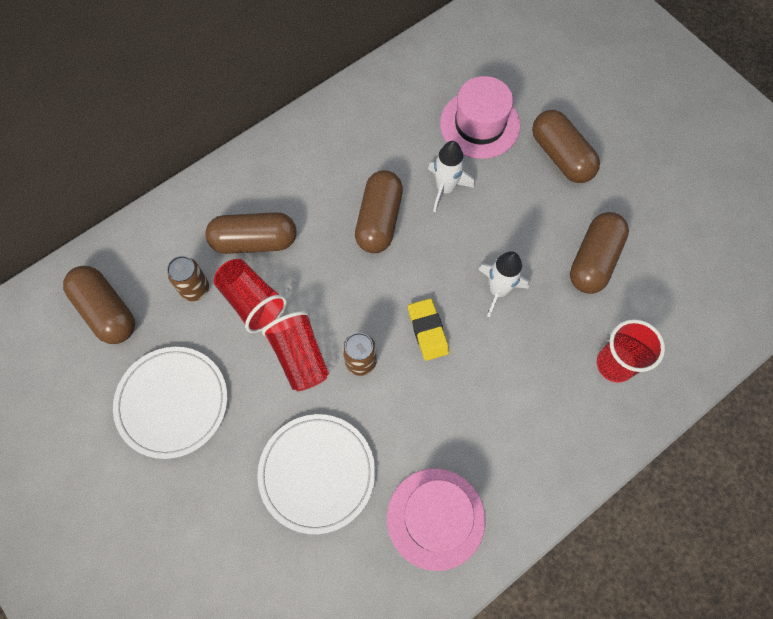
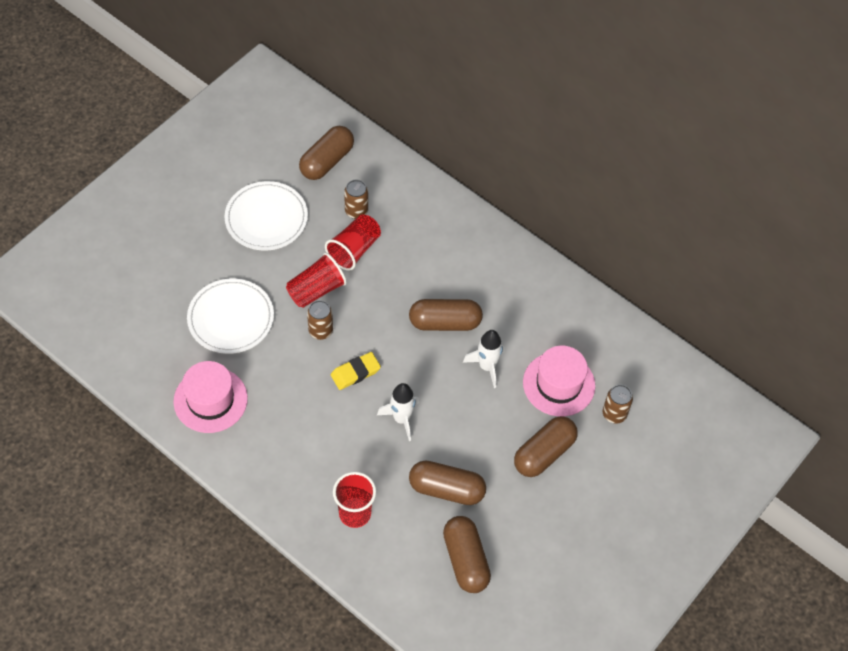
camera: 75 degrees right, 10 degrees down
brown capsule [205,212,297,254] -> brown capsule moved to [443,516,491,593]
none -> brown can [603,385,633,424]

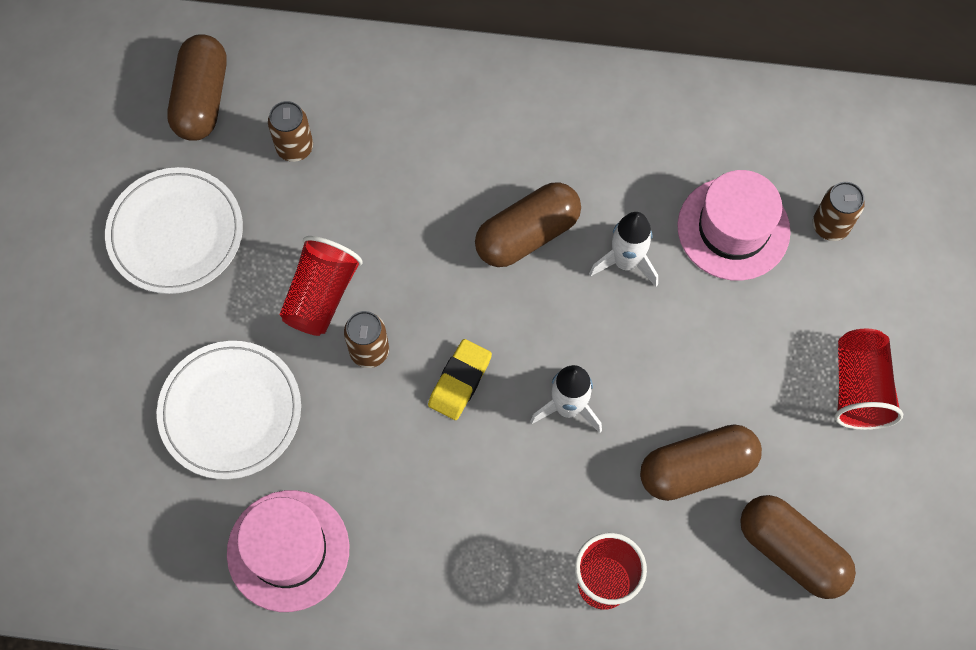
camera: 30 degrees left, 10 degrees up
red cup [325,215,381,271] -> red cup moved to [835,329,903,430]
brown capsule [514,416,578,477] -> none

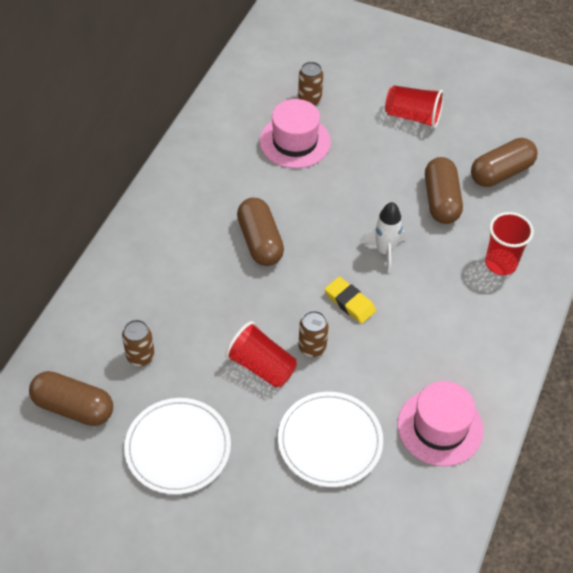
camera: 75 degrees left, 15 degrees down
white rocket [589,212,658,287] -> none

